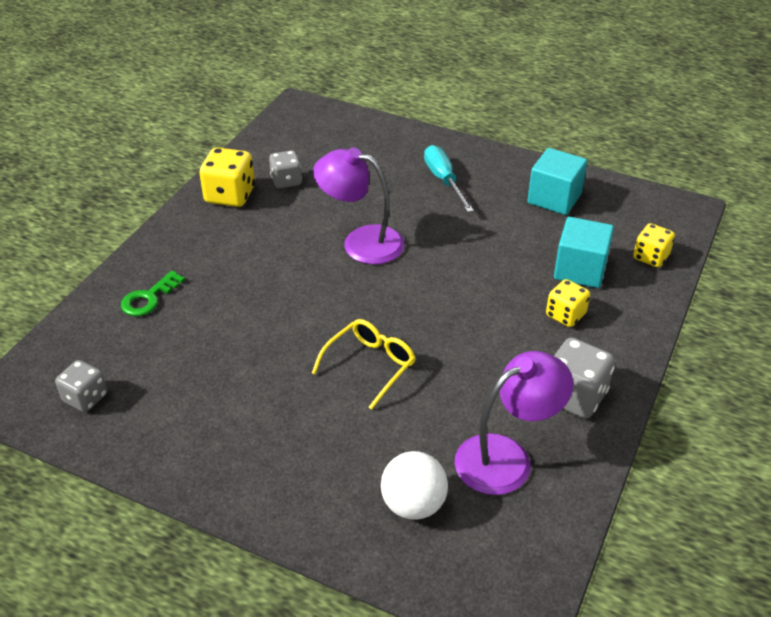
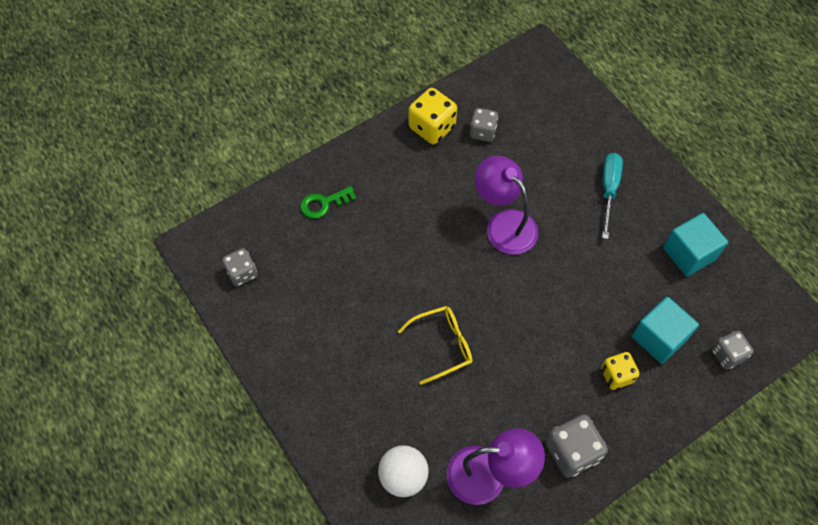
camera: 30 degrees right, 20 degrees up
yellow dice [633,223,675,267] -> grey dice [712,331,754,370]

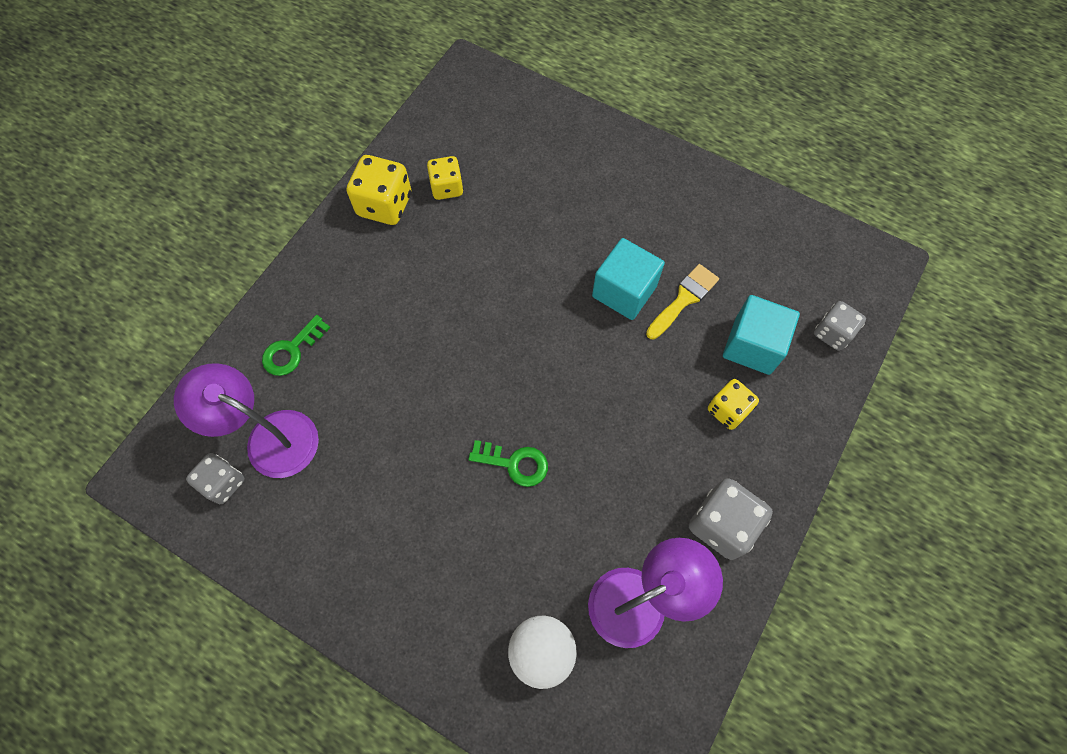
camera: 25 degrees left, 5 degrees up
yellow glasses [397,306,472,385] -> green key [468,440,548,487]
grey dice [470,108,498,142] -> yellow dice [427,156,463,200]
purple lamp [475,156,538,255] -> purple lamp moved to [174,364,319,478]
turquoise screwdriver [602,153,623,239] -> none
turquoise cube [663,213,728,277] -> turquoise cube moved to [592,238,665,320]
none -> yellow brush [646,264,719,339]

